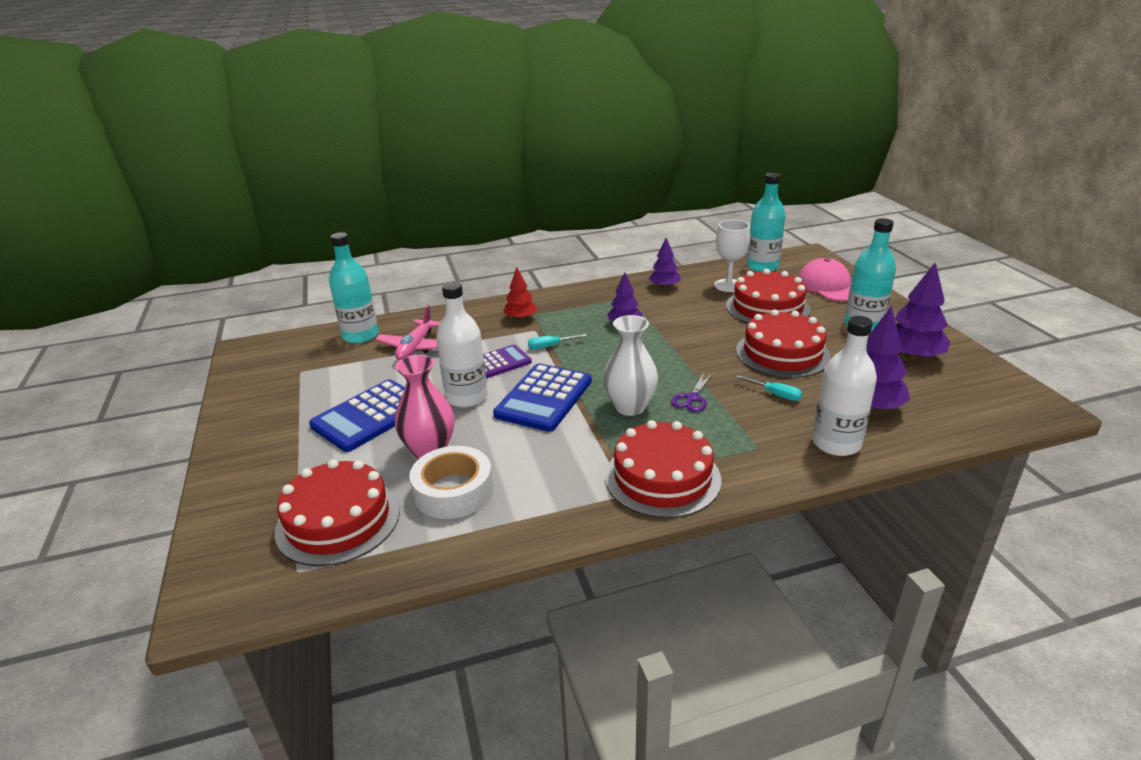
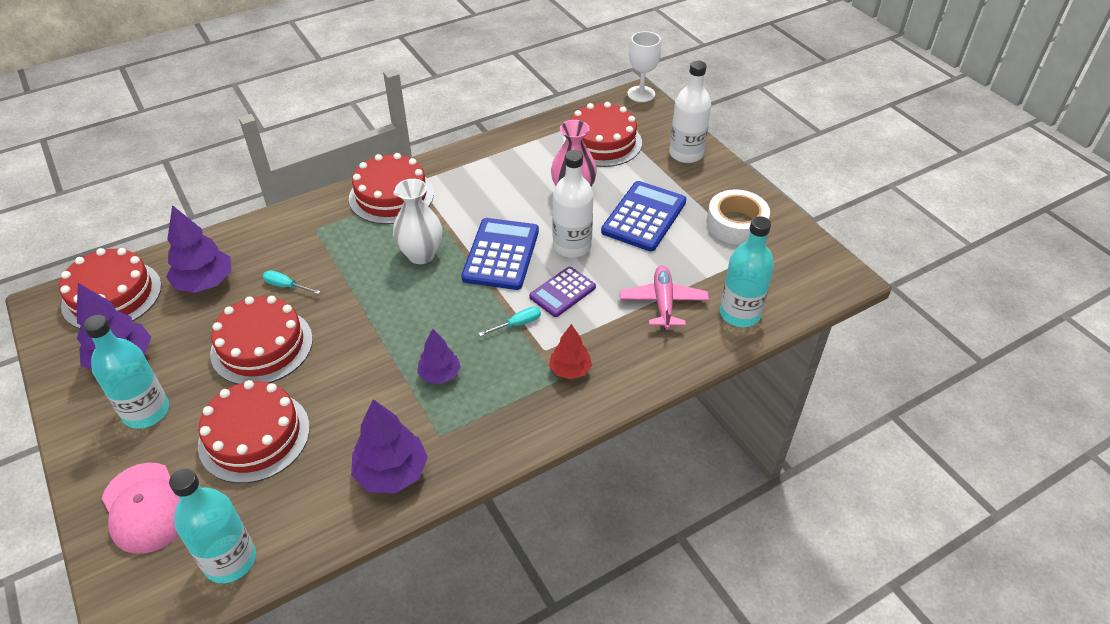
camera: 165 degrees right, 15 degrees up
white tape [409,446,493,519] -> white tape moved to [707,189,770,245]
purple tree [649,238,680,288] -> purple tree [351,399,428,493], size x1.60
purple scissors [671,373,713,412] -> none
white goblet [714,220,750,292] -> white goblet moved to [628,31,661,102]
white bottle [812,316,877,456] -> white bottle moved to [669,61,711,163]
none -> red cake [59,248,162,329]

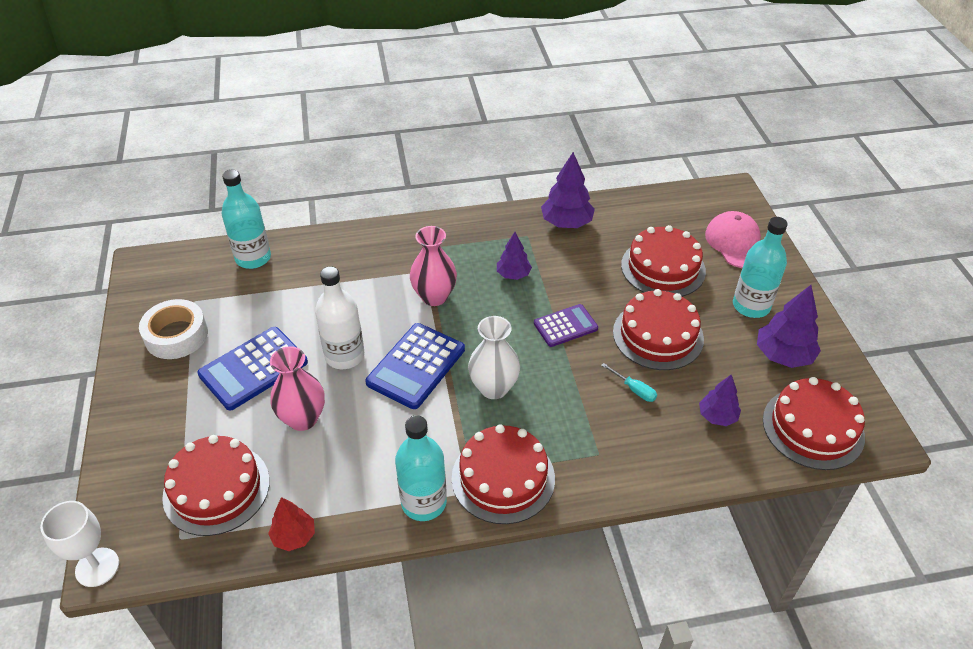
camera: 160 degrees left, 0 degrees up
purple tree [166,205,231,293] -> purple tree [699,375,741,426], size x0.63
turquoise bottle [169,468,256,583] -> turquoise bottle moved to [395,415,447,521]
turquoise screwdriver [478,307,541,336] -> pink vase [410,226,457,306]
purple calculator [529,267,596,317] -> purple calculator moved to [534,304,598,347]
red tree [549,324,592,379] -> red tree moved to [268,497,315,551]
pink plane [620,265,709,330] -> none
white bottle [669,61,711,163] -> none

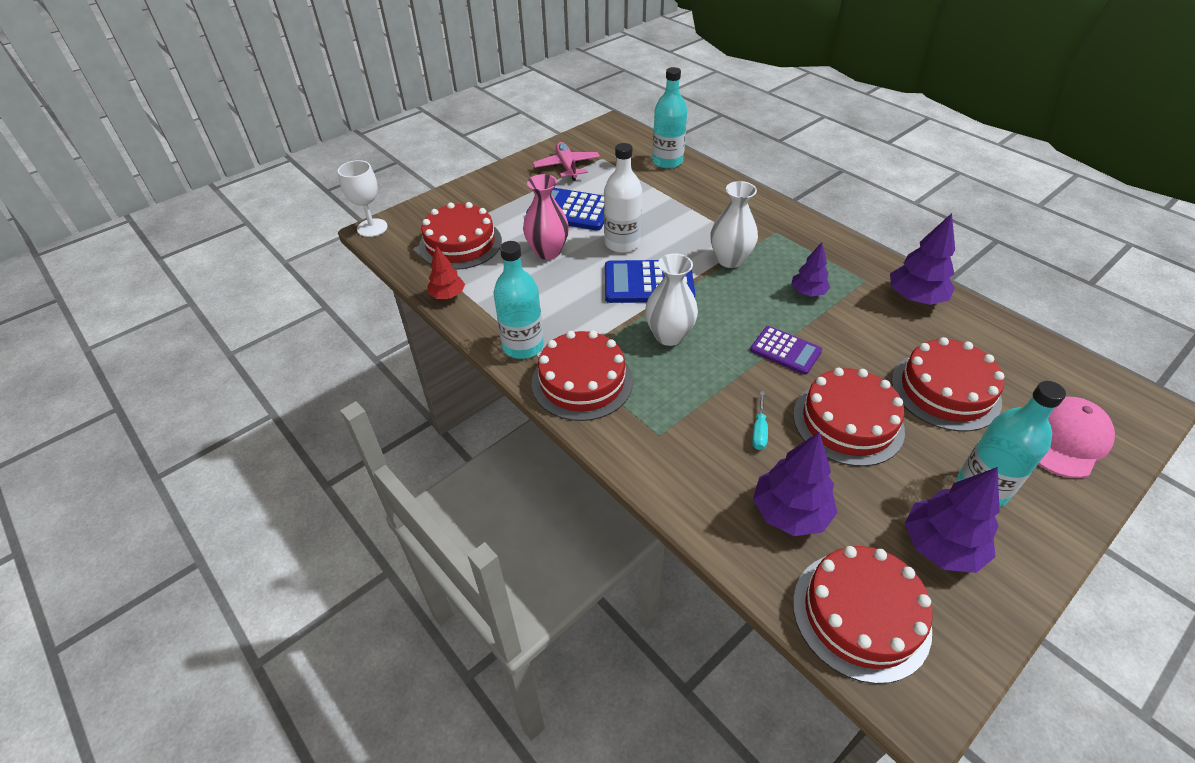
camera: 60 degrees right, 0 degrees up
white tape [139,299,208,359] -> pink plane [533,142,600,181]
pink vase [410,226,457,306] -> white vase [710,181,758,268]
purple tree [699,375,741,426] -> purple tree [753,432,837,536], size x1.60

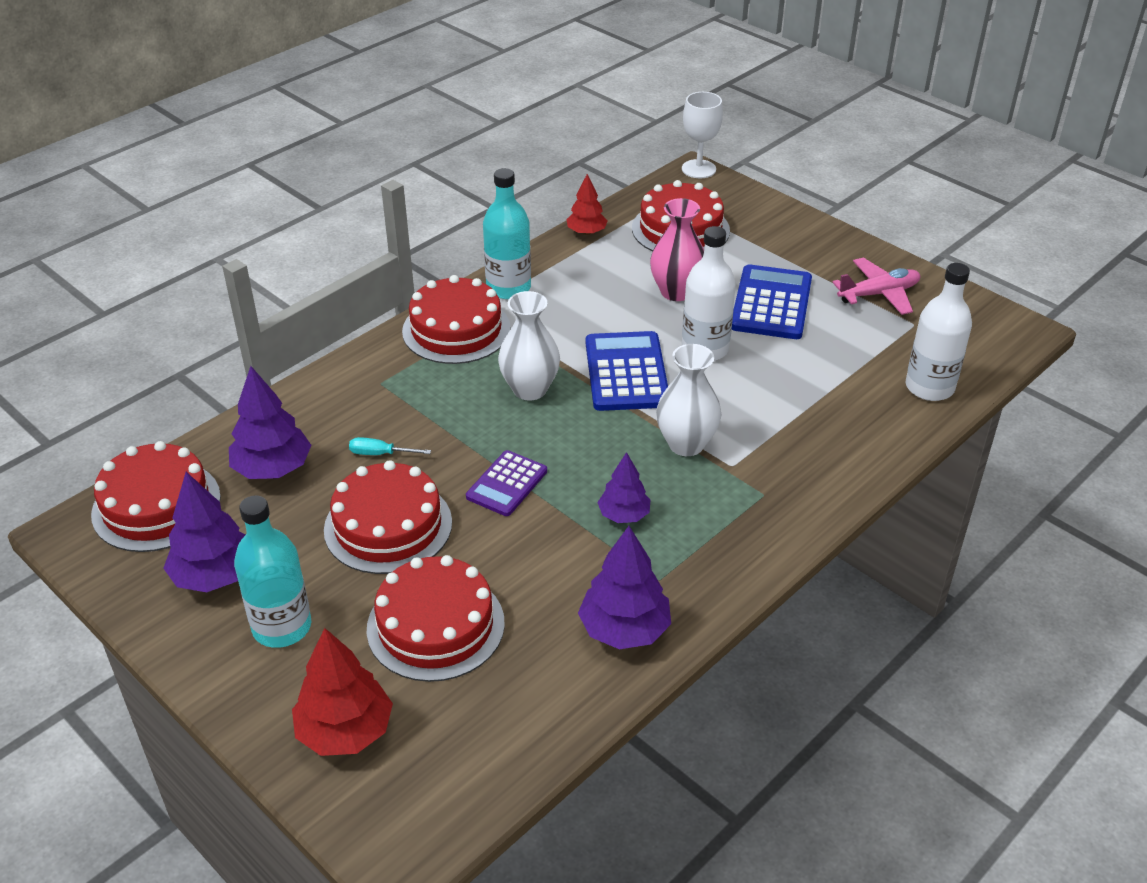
camera: 85 degrees right, 5 degrees down
turquoise bottle [652,67,687,168] -> white bottle [906,263,972,401]
pink cap [1038,397,1115,478] -> red tree [292,628,393,756]

